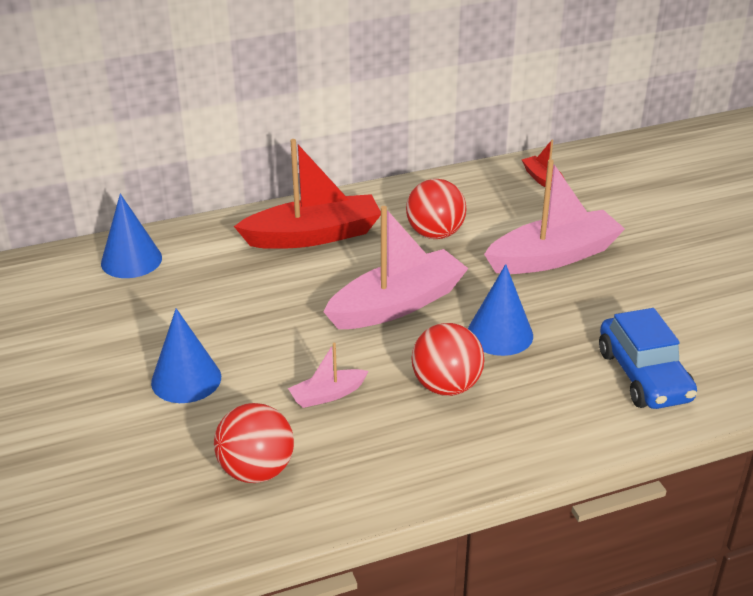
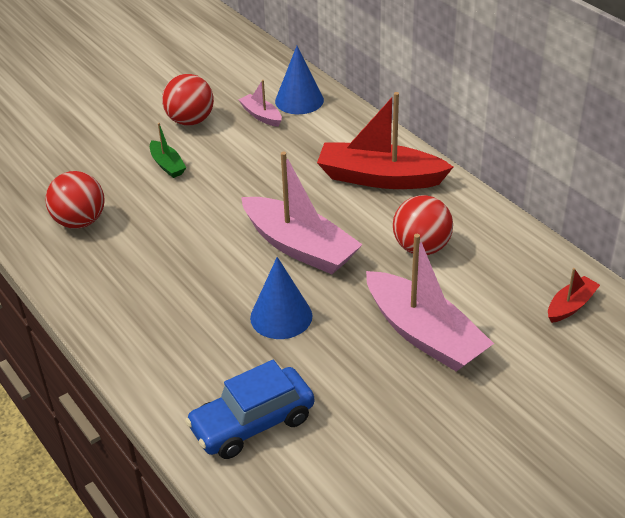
camera: 75 degrees right, 5 degrees up
blue cone [151,308,221,403] -> green boat [150,123,186,178]
red boat [234,139,381,249] -> red boat turned 135 degrees clockwise [317,92,453,189]
pink boat [288,343,369,408] -> pink boat moved to [239,80,282,127]
red ball [411,323,484,396] -> red ball moved to [162,74,214,126]

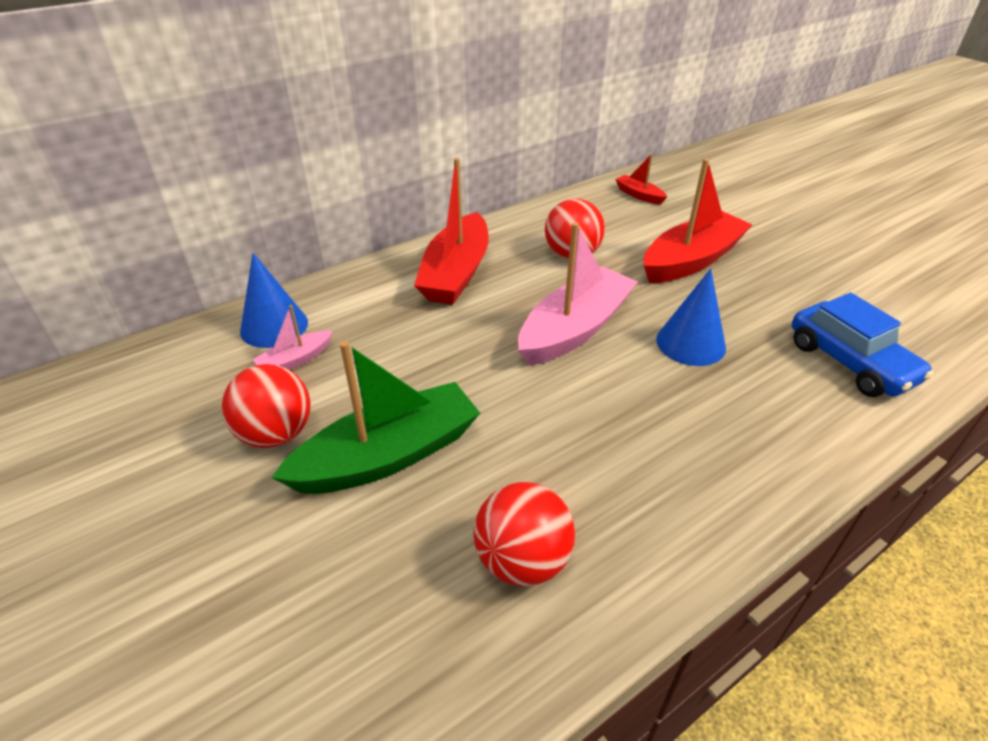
camera: 90 degrees left, 0 degrees up
green boat [150,123,186,178] -> green boat [271,341,480,494], size x2.10
pink boat [366,234,494,372] -> red boat [644,159,752,284]

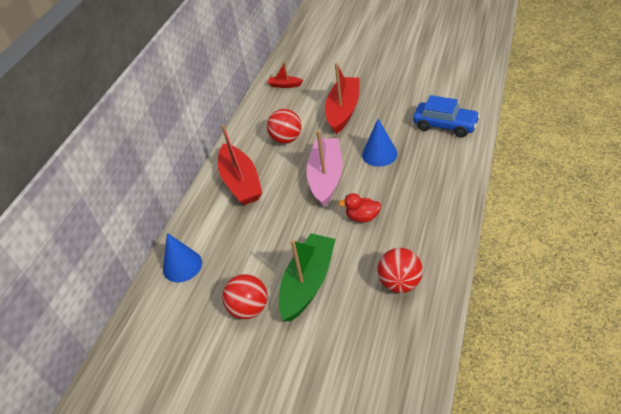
camera: 30 degrees left, 5 degrees up
pink boat [252,305,333,370] -> none
none -> red duck [338,193,381,222]

